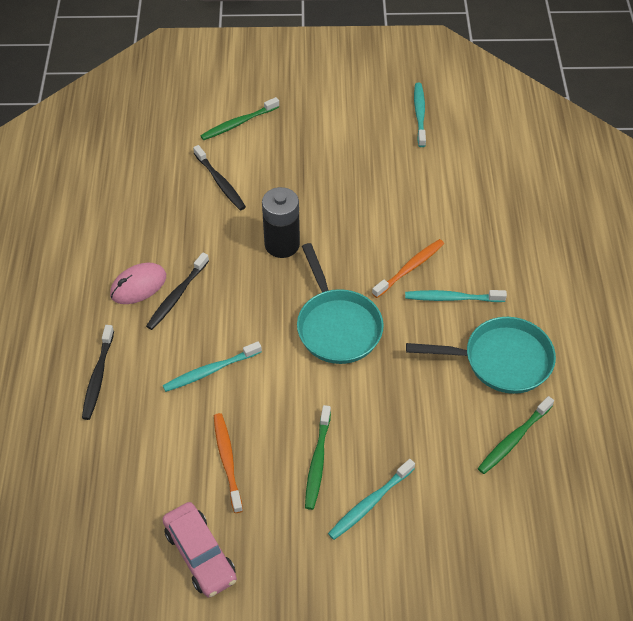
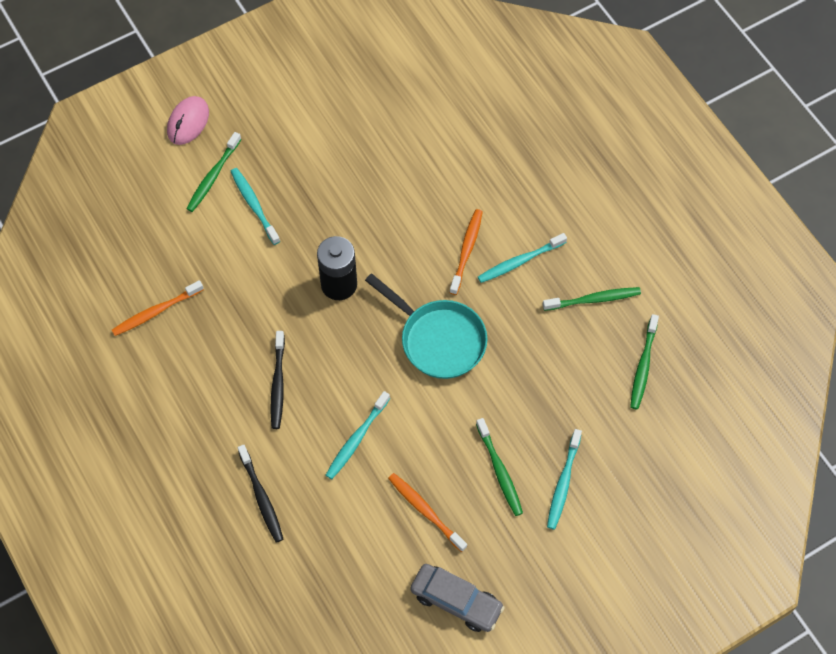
camera: 30 degrees left, 10 degrees up
pink mouse [110,263,166,304] -> pink mouse moved to [167,96,209,145]
pink car [162,502,237,598] -> grey car [411,564,505,632]
black toothbrush [193,145,246,210] -> none
turquoise pan [406,317,556,394] -> green toothbrush [543,287,641,311]
turquoise toothbrush [414,83,426,147] -> turquoise toothbrush moved to [230,168,280,245]
none -> orange toothbrush [112,280,204,336]

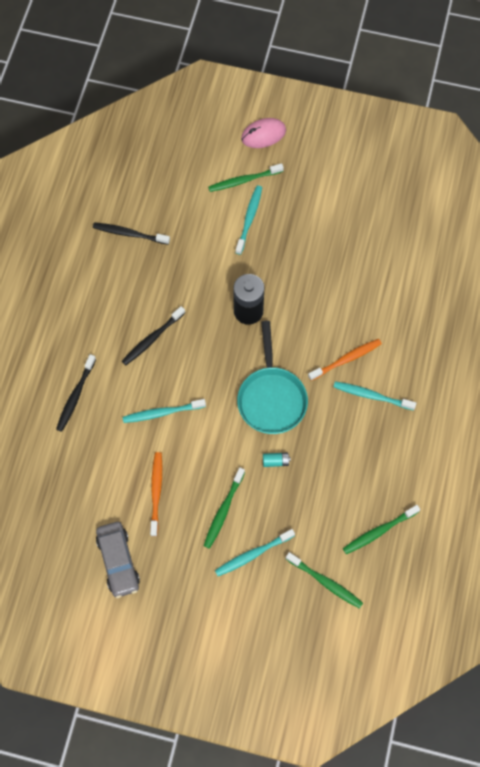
camera: 45 degrees right, 5 degrees up
orange toothbrush [112,280,204,336] -> black toothbrush [93,222,170,245]
green toothbrush [543,287,641,311] -> green toothbrush moved to [286,552,363,609]
none -> turquoise battery [263,452,291,467]

